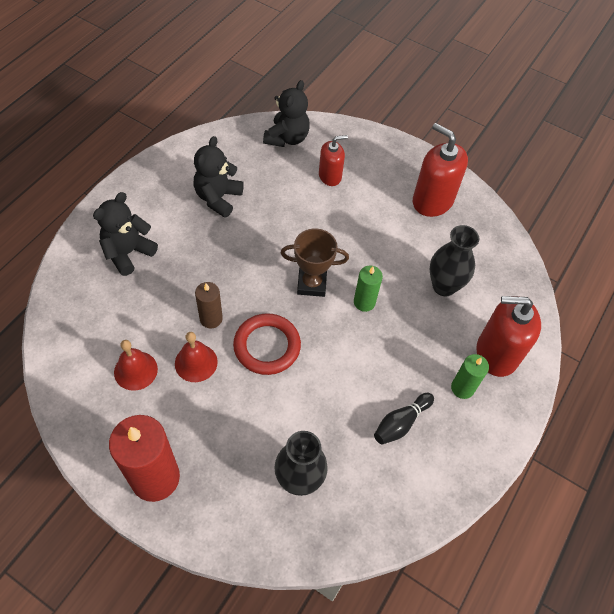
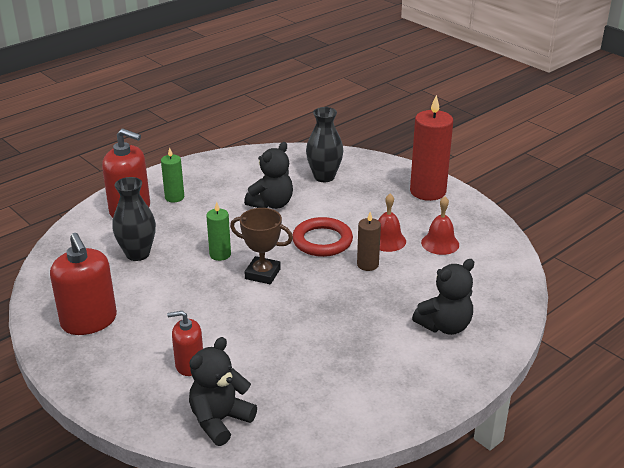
camera: 160 degrees left, 25 degrees down
black teddy bear [193,136,244,218] -> black teddy bear moved to [244,142,293,209]
black bowling pin [374,393,434,445] -> none

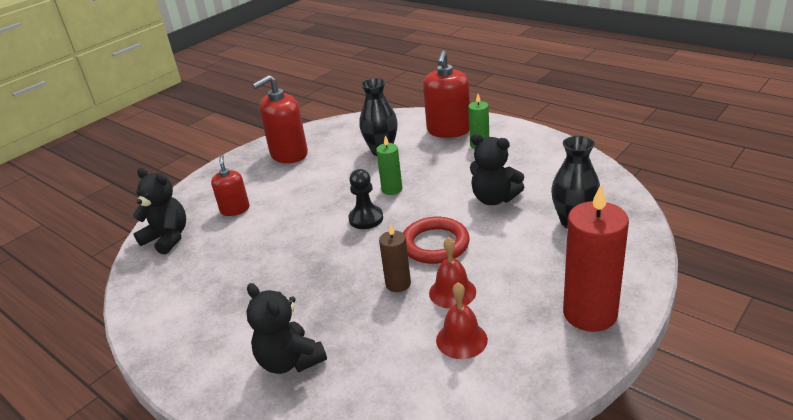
camera: 85 degrees right, 0 degrees up
brown trophy [230,208,293,284] -> black pawn [348,169,383,229]

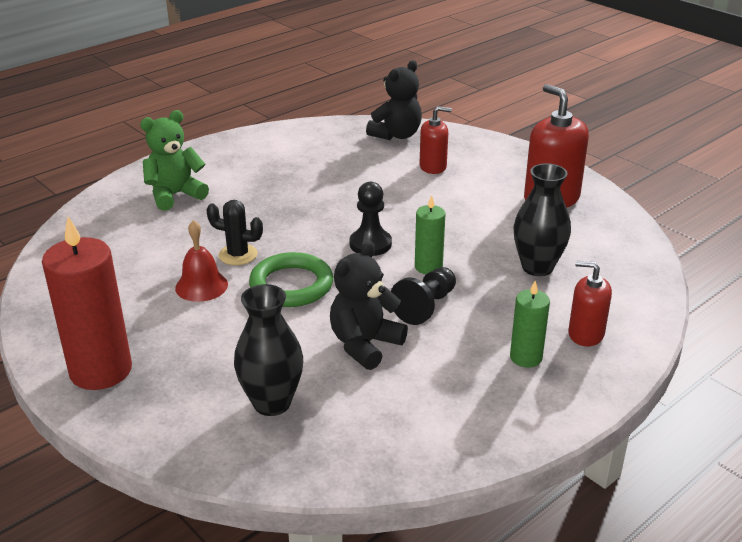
camera: 95 degrees right, 0 degrees up
black teddy bear [246,283,327,374] -> green teddy bear [140,110,209,211]
brown candle [379,224,411,292] -> black cactus [206,200,263,265]
red ring [403,217,470,264] -> green ring [249,252,333,307]
red soap dispenser [423,50,470,138] -> red soap dispenser [568,261,612,346], size x0.60
red bell [436,282,488,359] -> none
none -> black pawn [391,267,456,325]

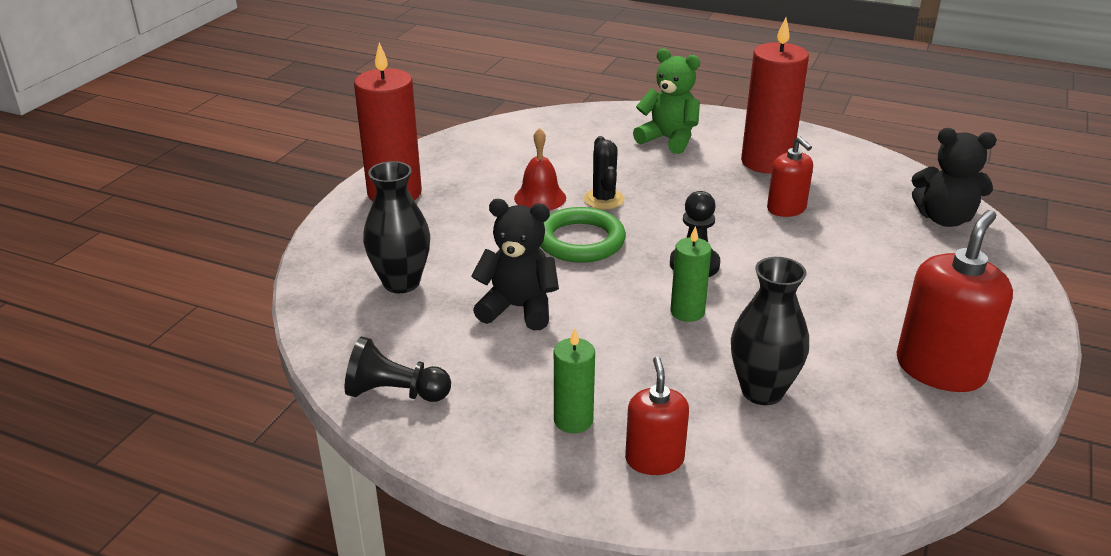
camera: 65 degrees right, 0 degrees up
black pawn [391,267,456,325] -> black pawn moved to [344,337,451,402]
red soap dispenser [420,106,452,174] -> red soap dispenser moved to [767,136,813,217]
none -> red candle [741,17,809,174]

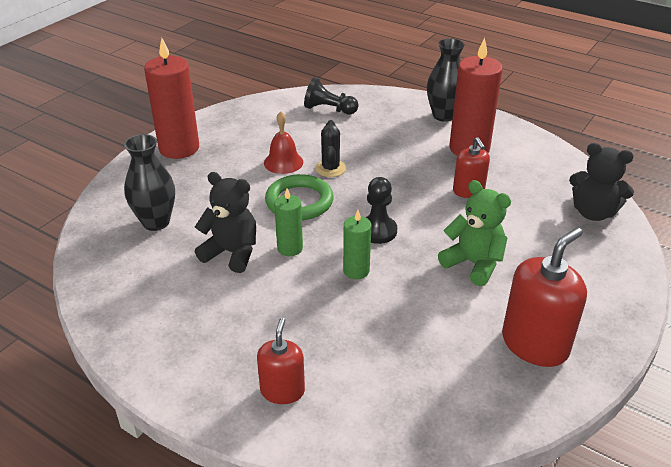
camera: 10 degrees right, 5 degrees up
black pawn [344,337,451,402] -> black pawn moved to [304,77,359,115]
green candle [554,328,595,433] -> green candle moved to [274,188,303,256]
green teddy bear [633,48,700,154] -> green teddy bear moved to [438,180,511,286]
black vase [731,257,809,405] -> black vase moved to [427,38,465,122]

